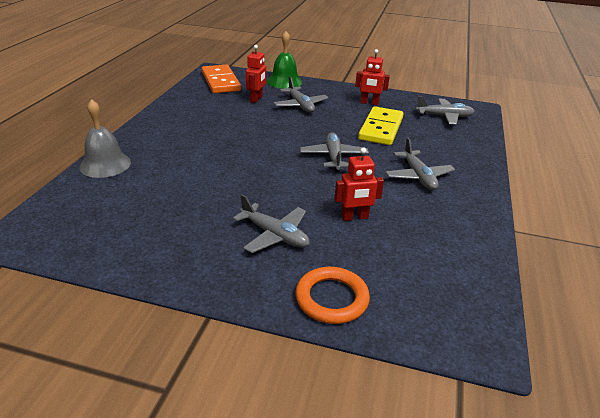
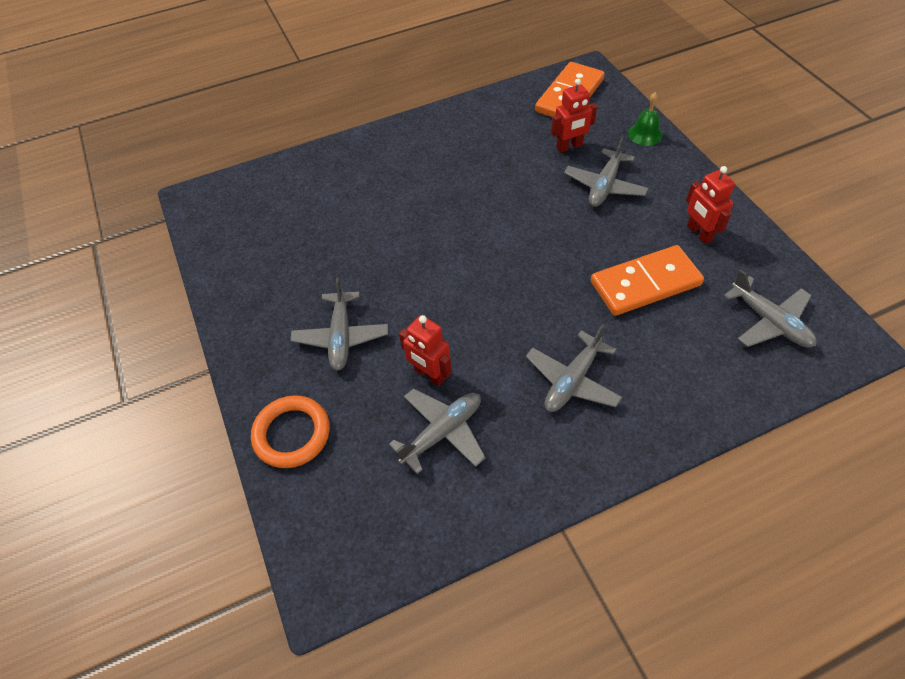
camera: 55 degrees right, 20 degrees up
grey bell [79,99,131,178] -> none
green bell [267,31,302,89] -> green bell [628,92,663,146], size x0.64
grey plane [300,132,369,172] -> grey plane moved to [389,388,486,474]
yellow domino [358,106,403,145] -> orange domino [591,245,704,316]

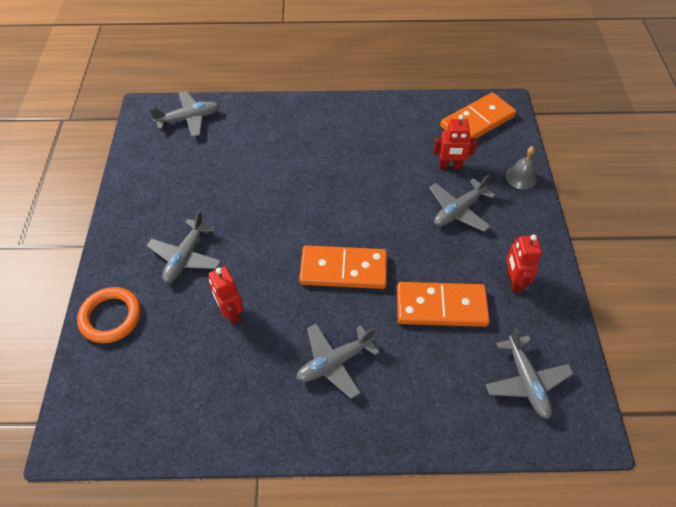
camera: 20 degrees right, 0 degrees up
grey plane [389,388,486,474] -> grey plane moved to [149,91,219,137]
green bell [628,92,663,146] -> grey bell [506,146,537,189]
none -> orange domino [299,245,387,289]

